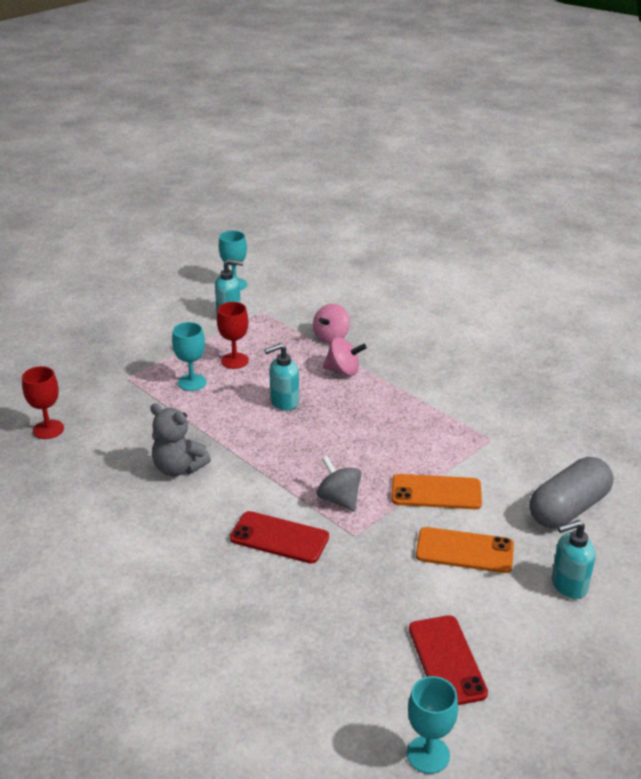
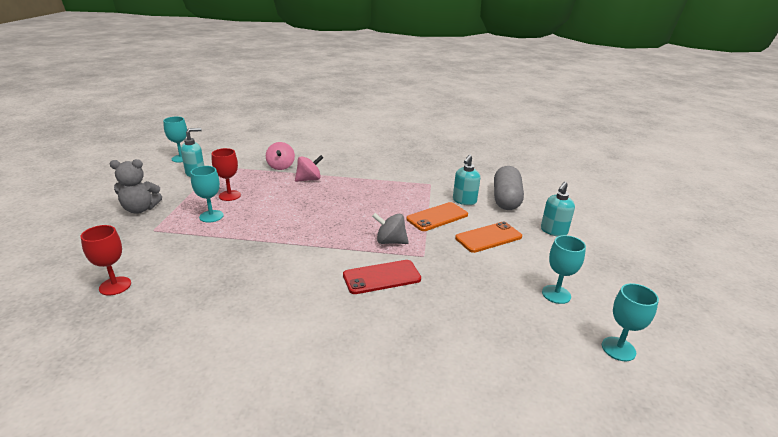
camera: 40 degrees left, 5 degrees down
grey teddy bear [150,403,211,476] -> grey teddy bear moved to [110,159,162,214]
turquoise soap dispenser [264,343,299,411] -> turquoise soap dispenser moved to [453,155,480,205]
red phone [409,615,488,705] -> turquoise goblet [542,235,586,304]

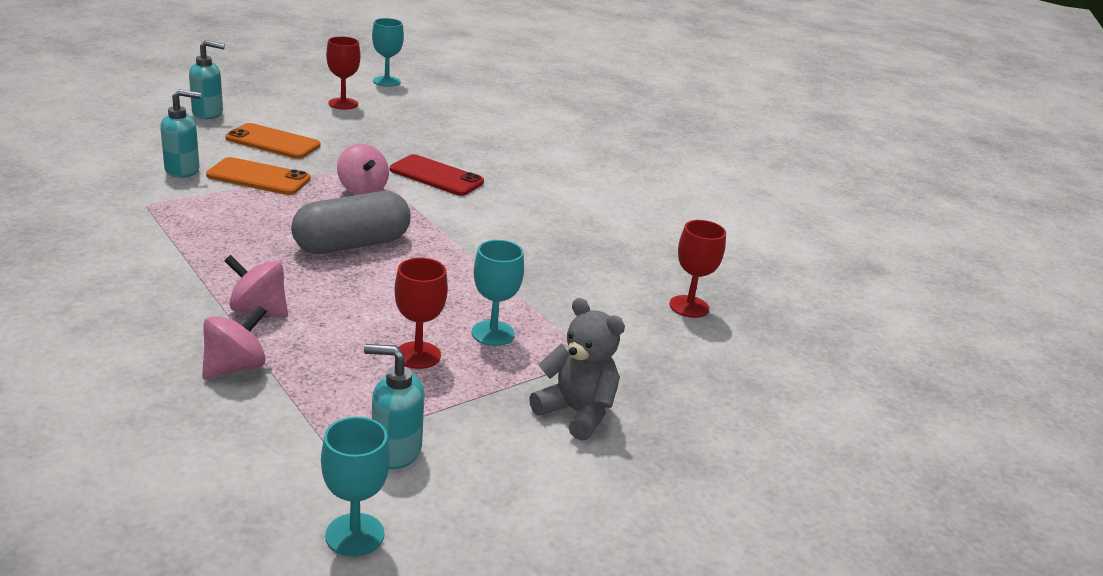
camera: 135 degrees left, 0 degrees up
grey spinning top [372,213,409,244] -> pink spinning top [337,144,389,195]
grey capsule [494,166,524,210] -> grey capsule moved to [291,191,411,254]
turquoise goblet [542,235,586,304] -> red goblet [326,36,360,110]

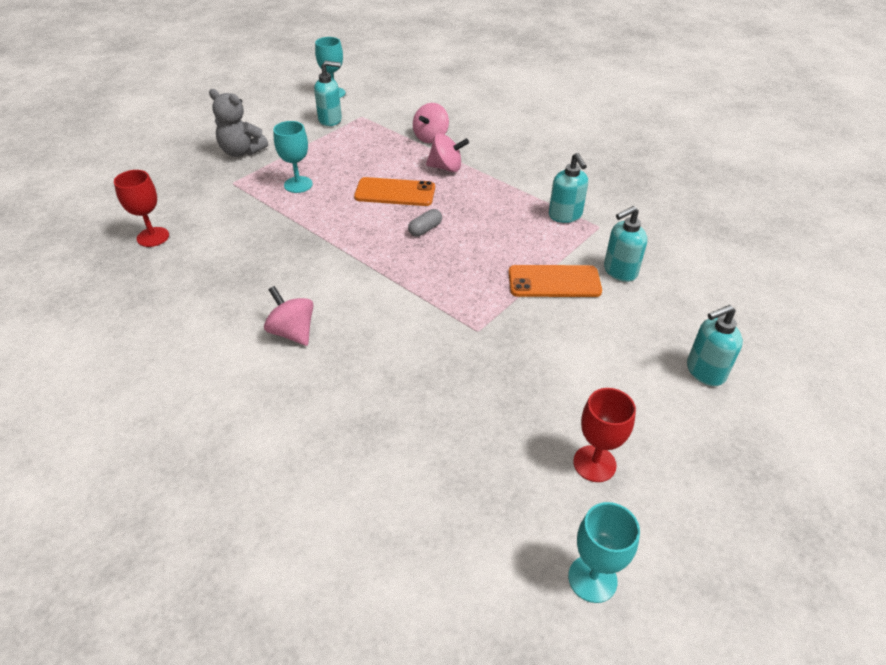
camera: 170 degrees right, 15 degrees up
orange phone [225,123,320,159] -> orange phone moved to [354,177,435,206]
grey capsule [291,191,411,254] -> grey capsule [408,209,442,237], size x0.43
pink spinning top [337,144,389,195] -> pink spinning top moved to [264,286,314,346]
red phone [390,154,484,196] -> none
red goblet [394,258,448,369] -> none
none -> turquoise soap dispenser [549,153,588,223]

